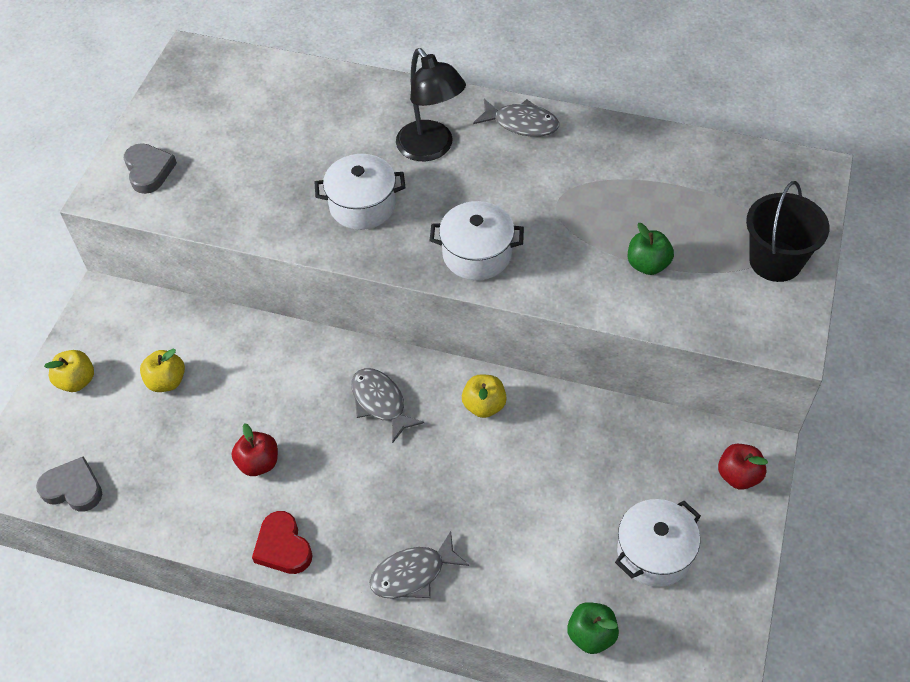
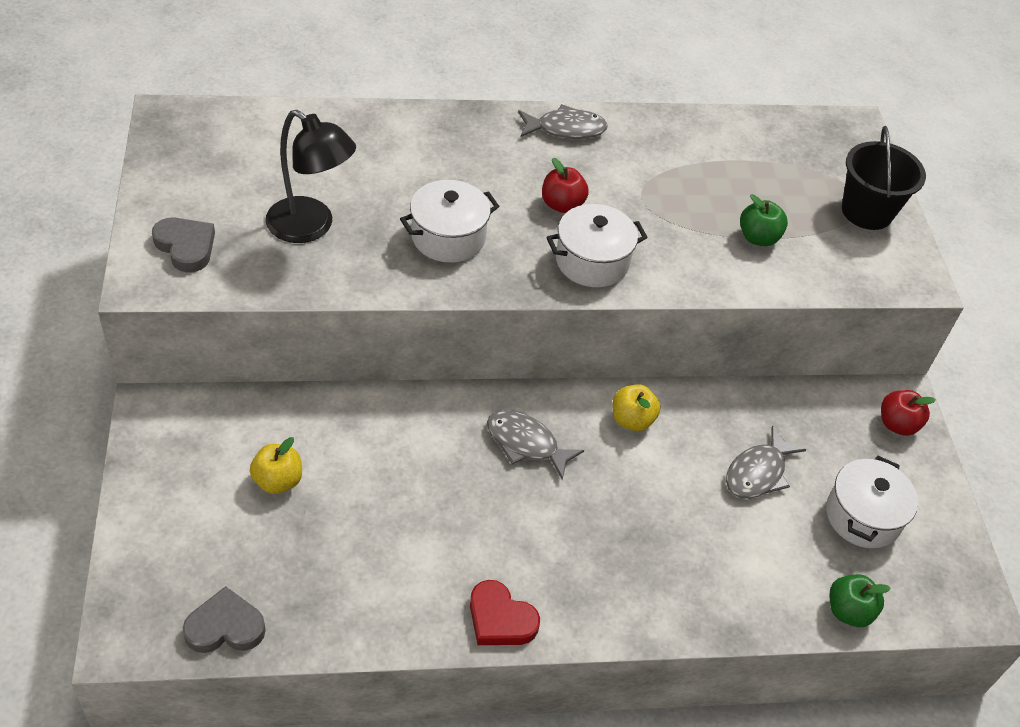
camera: 30 degrees left, 5 degrees down
yellow apple [44,350,94,392] -> none
red apple [232,423,278,476] -> red apple moved to [542,158,589,213]
grey fish [369,531,469,599] -> grey fish moved to [726,425,806,499]
black lamp [396,48,466,161] -> black lamp moved to [266,110,356,243]

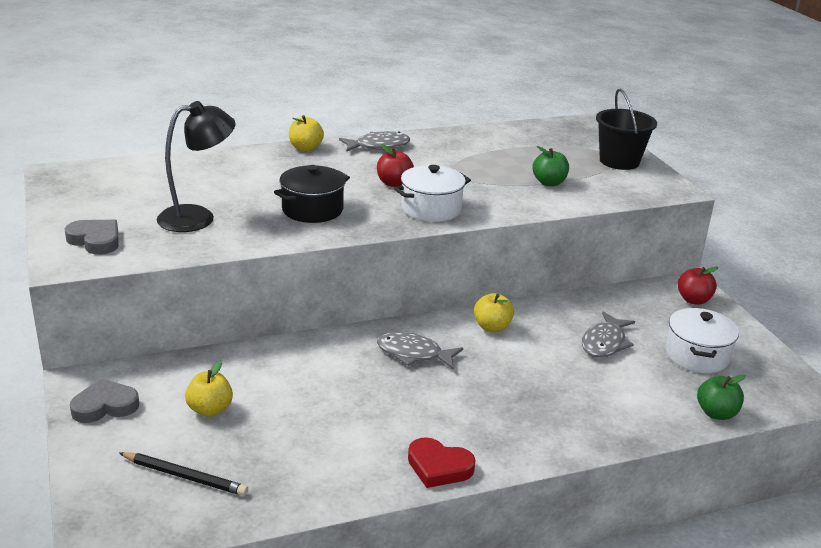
camera: 10 degrees left, 20 degrees down
grey heart [183,586,266,653] -> grey heart moved to [70,378,139,423]
black lamp [266,110,356,243] -> black lamp turned 45 degrees counterclockwise [157,101,235,232]
white pot [400,180,500,263] -> black pot [274,165,350,223]
none -> black pencil [119,452,248,496]
none -> yellow apple [289,115,324,151]

